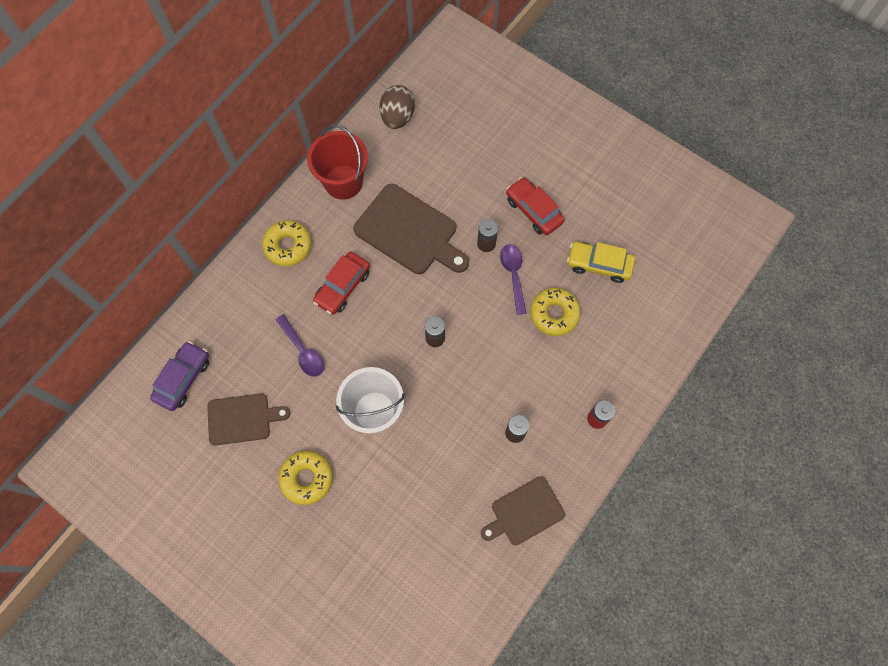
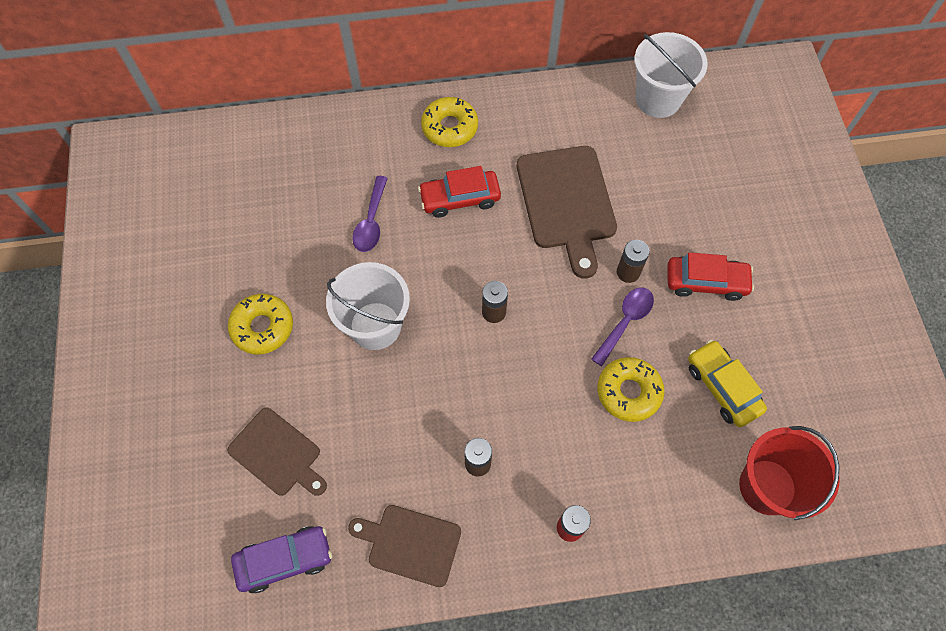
camera: 45 degrees right, 5 degrees down
purple car [150,341,209,411] -> purple car moved to [231,526,332,593]
brown cutting board [207,393,290,446] -> brown cutting board moved to [227,408,327,496]
red bucket [307,125,368,200] -> red bucket moved to [739,426,840,521]
brown egg [380,85,415,129] -> white bucket [634,32,708,118]
red car [506,177,565,235] -> red car turned 90 degrees clockwise [668,252,754,301]

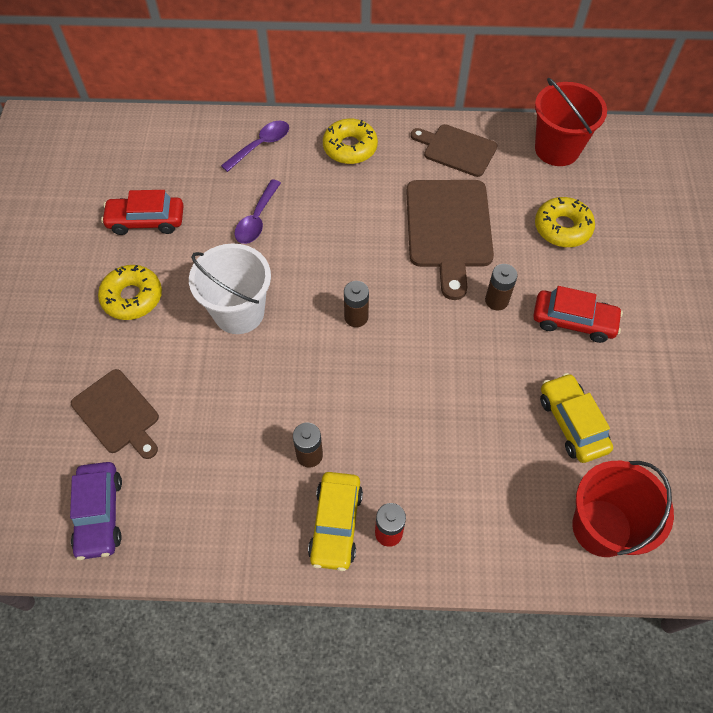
camera: 10 degrees right, 5 degrees down
purple car [231,526,332,593] -> purple car turned 90 degrees clockwise [70,462,122,560]
brown cutting board [348,505,461,587] -> brown cutting board moved to [411,124,498,177]
red car [418,166,501,218] -> red car moved to [101,190,184,235]
purple spoon [591,288,654,366] -> purple spoon moved to [221,120,289,172]
yellow donut [597,357,664,422] -> yellow donut moved to [535,197,595,247]
white bucket [634,32,708,118] -> red bucket [535,78,607,166]
none -> yellow car [308,472,363,571]

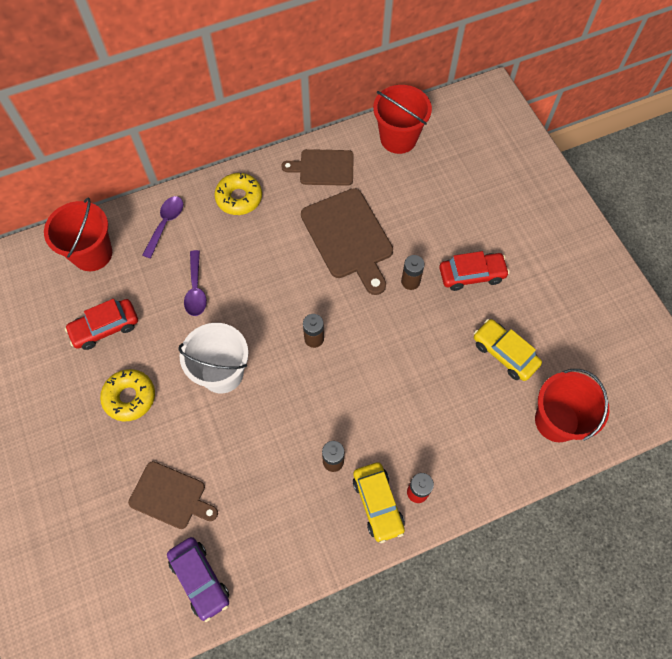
camera: 25 degrees left, 5 degrees up
yellow donut [535,197,595,247] -> none
none -> red bucket [44,198,112,271]

